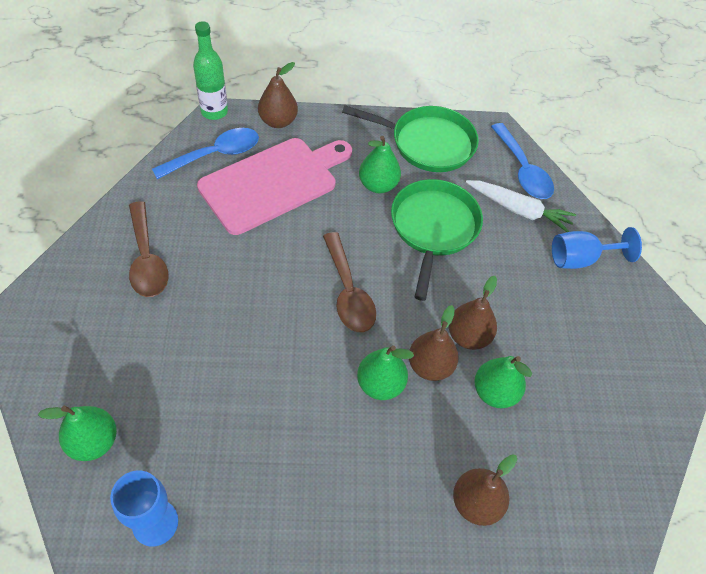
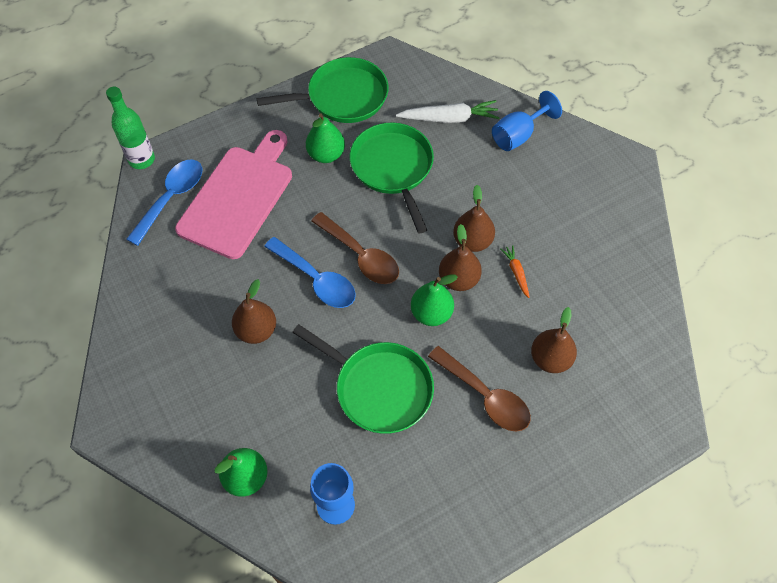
camera: 25 degrees left, 5 degrees up
brown spoon [129,201,169,297] -> brown spoon moved to [428,346,531,432]
brown pear [258,62,298,128] -> brown pear moved to [232,279,276,344]
green pear [474,356,532,408] -> orange carrot [501,245,530,298]
blue spoon [491,123,554,199] -> blue spoon moved to [264,237,356,308]
none -> green pan [292,324,434,434]

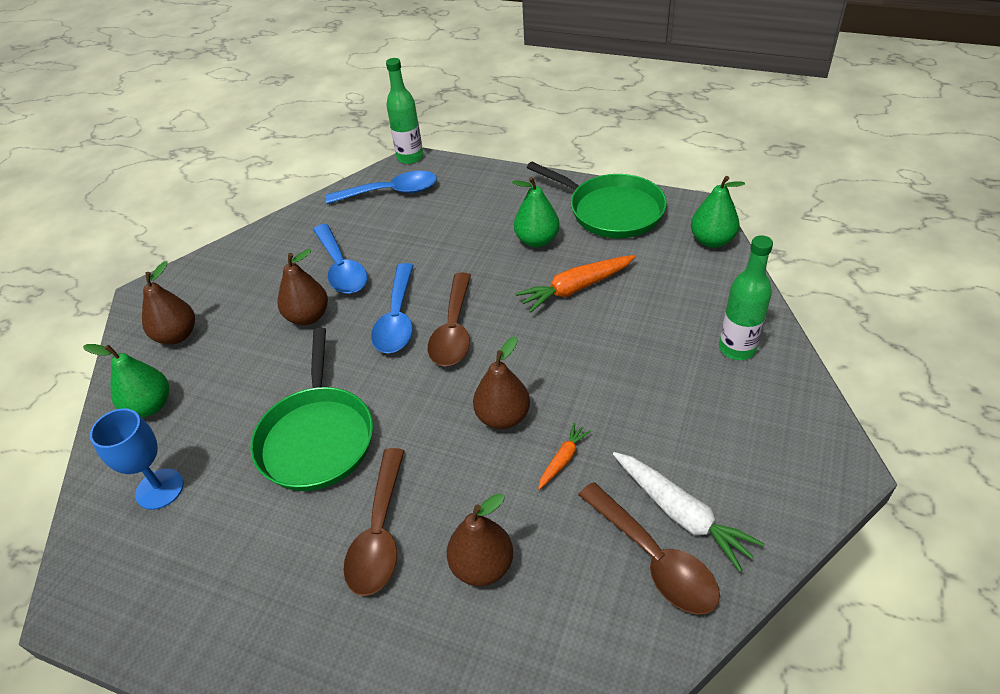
camera: 55 degrees right, 15 degrees down
pink cutting board [175,130,292,259] -> none
green pan [350,123,434,233] -> orange carrot [516,255,636,313]
white carrot [396,100,500,123] -> white carrot moved to [613,452,765,572]
green pear [411,275,457,326] -> green pear moved to [691,176,745,248]
brown pear [453,185,495,252] -> brown pear moved to [142,261,195,345]
blue goblet [492,91,562,151] -> green bottle [719,235,773,360]
none -> blue spoon [313,224,367,294]
none -> brown spoon [578,482,720,615]

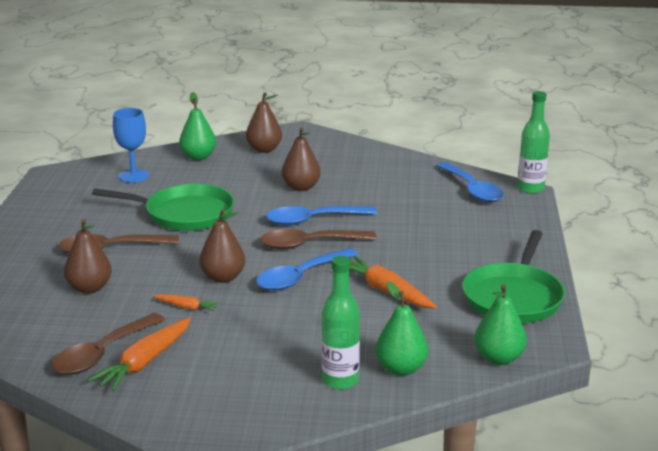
camera: 70 degrees right, 20 degrees down
green pan [250,328,373,491] -> green pan turned 150 degrees counterclockwise [92,184,235,231]
blue spoon [313,224,367,294] -> blue spoon moved to [256,248,358,291]
green pear [512,177,560,247] -> green pear moved to [375,282,428,376]
white carrot [613,452,765,572] -> orange carrot [88,317,191,391]

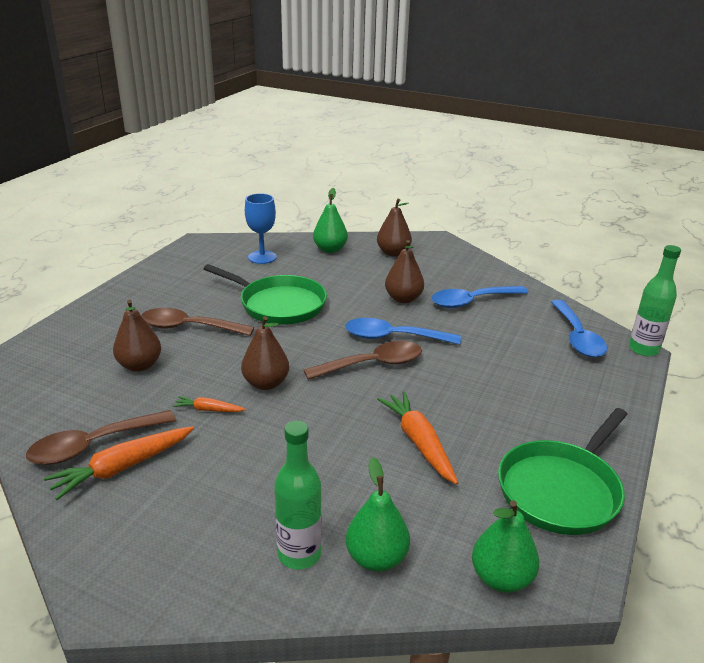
camera: 20 degrees right, 5 degrees up
orange carrot [153,294,220,311] -> orange carrot turned 150 degrees clockwise [173,396,246,412]
blue spoon [256,248,358,291] -> blue spoon moved to [431,286,528,308]
brown spoon [260,229,377,250] -> brown spoon turned 150 degrees clockwise [304,341,422,380]

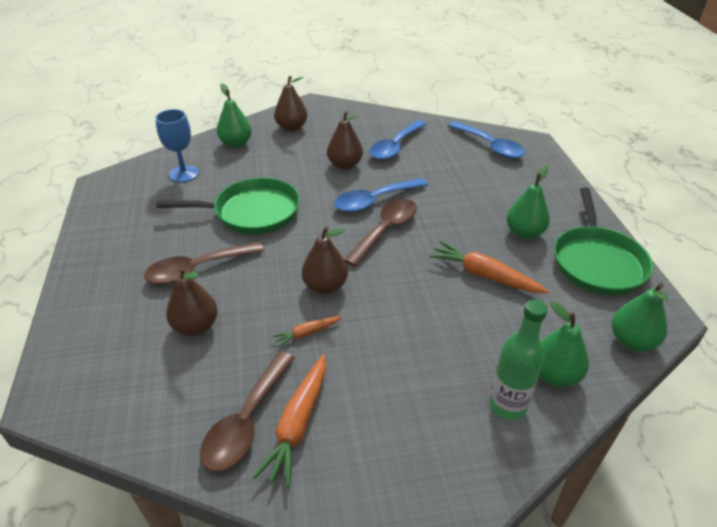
camera: 35 degrees left, 10 degrees up
green bottle [629,245,681,356] -> none
none -> green pear [507,165,550,239]

